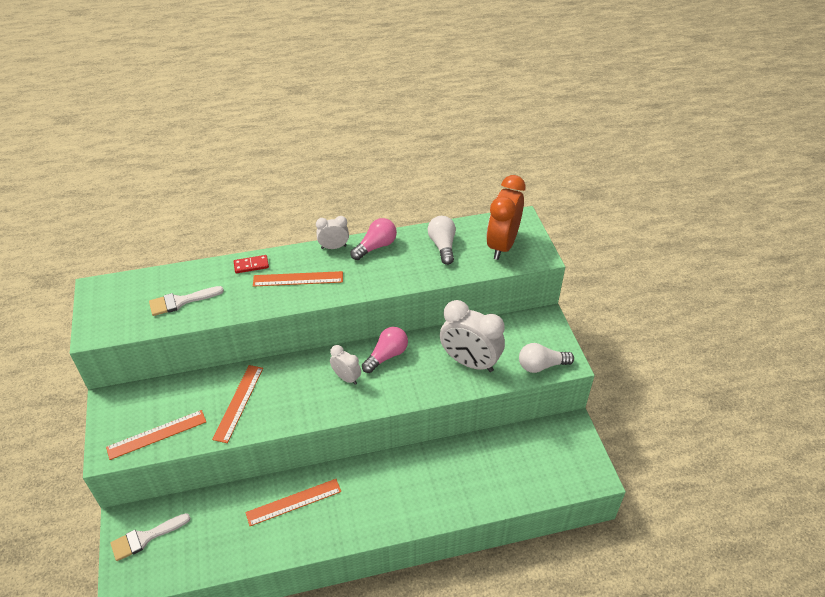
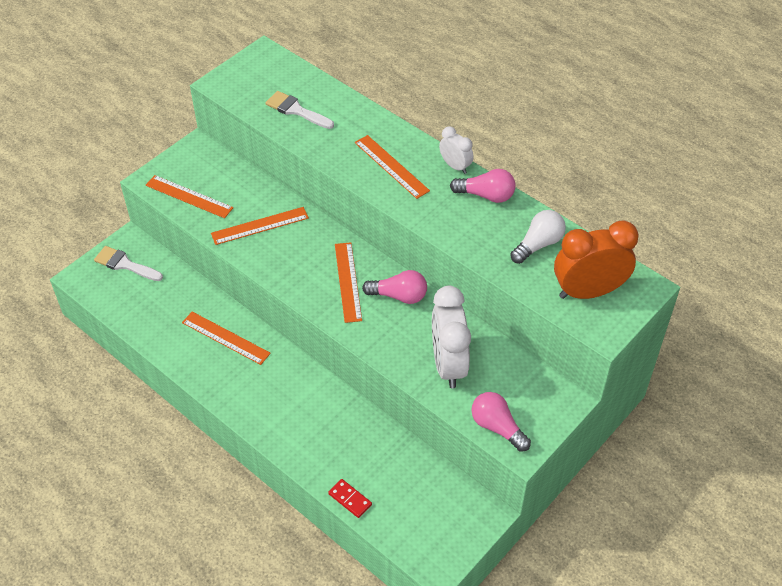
camera: 55 degrees right, 5 degrees up
red domino [234,255,269,274] -> red domino moved to [328,479,372,518]
white clock [330,345,361,385] -> orange ruler [335,242,362,323]
white light bulb [519,343,574,373] -> pink light bulb [471,392,531,452]

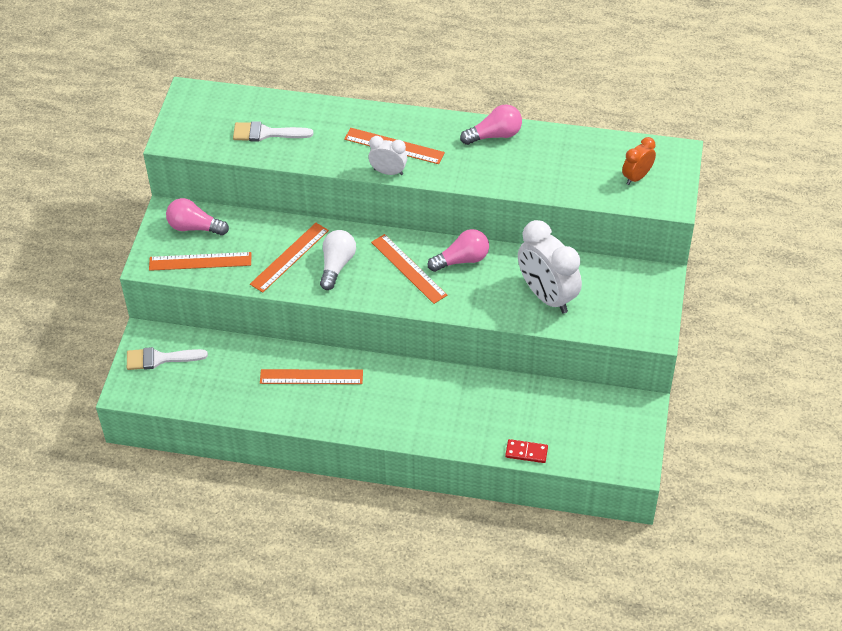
camera: 30 degrees left, 0 degrees up
white clock [439,126,474,174] -> white clock moved to [368,136,407,175]
pink light bulb [471,392,531,452] -> pink light bulb moved to [166,198,229,236]
white light bulb [510,210,566,264] -> white light bulb moved to [320,230,356,290]
orange clock [554,220,639,299] -> orange clock [622,137,656,185], size x0.53

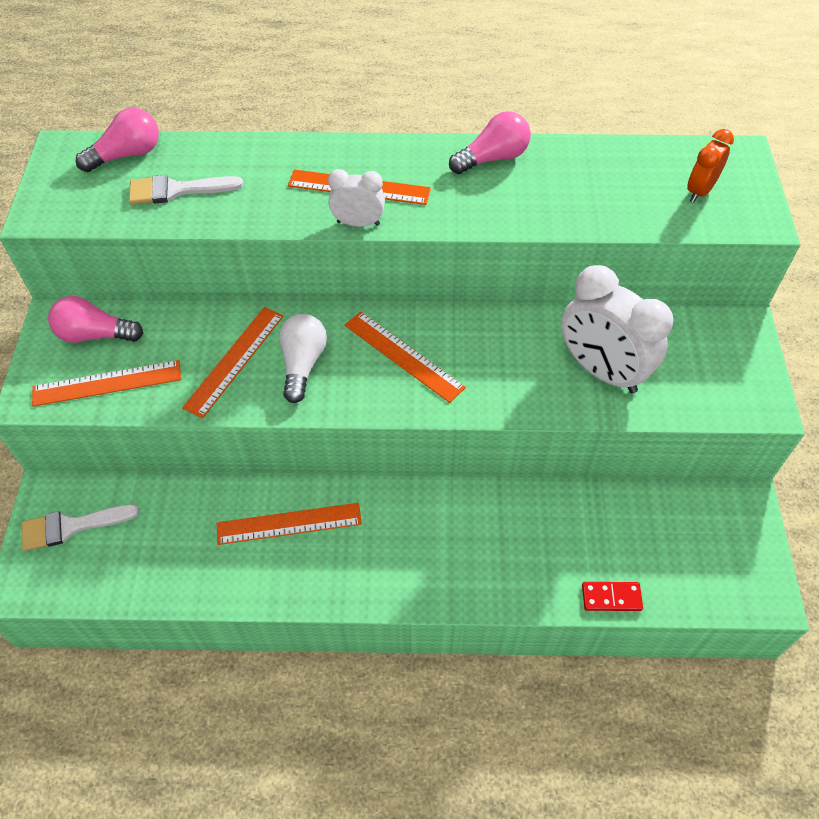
camera: 10 degrees left, 5 degrees up
pink light bulb [428,229,489,272] -> pink light bulb moved to [76,107,159,172]

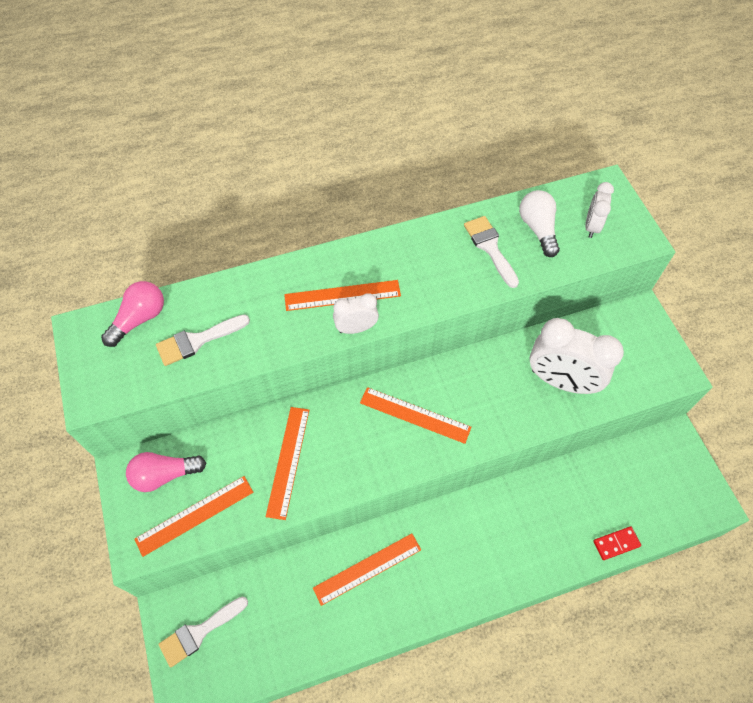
camera: 20 degrees left, 5 degrees up
white light bulb [279,314,327,403] -> white light bulb moved to [519,190,560,257]
pink light bulb [449,111,531,174] -> none
orange clock [687,129,734,203] -> white clock [585,182,614,238]
none -> white brush [464,216,519,288]

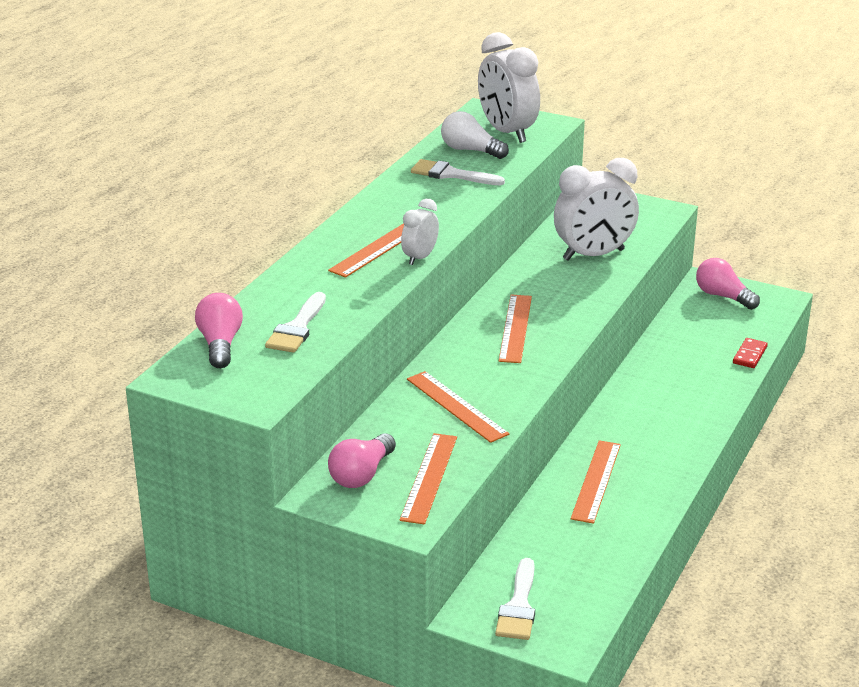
camera: 45 degrees left, 30 degrees down
orange ruler [360,387,472,444] -> orange ruler turned 60 degrees counterclockwise [499,294,532,363]
white clock [585,182,614,238] -> white clock [478,32,540,143], size x1.90
none -> pink light bulb [696,258,760,310]

